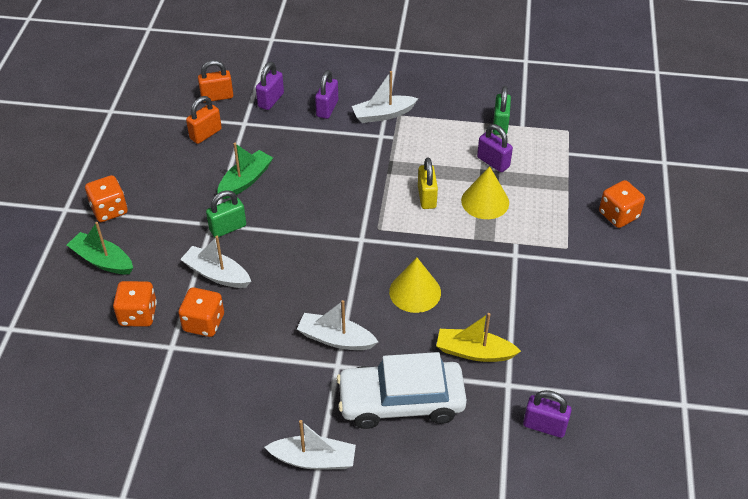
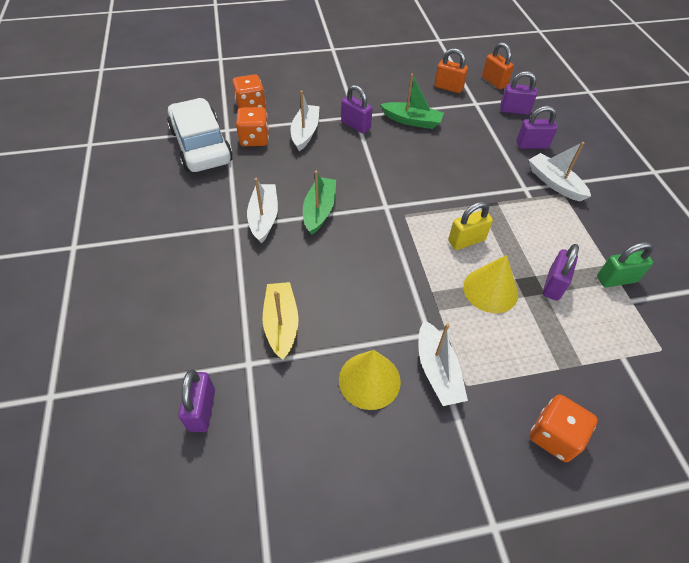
camera: 70 degrees right, 5 degrees up
green boat [67,222,133,274] -> green boat moved to [303,170,336,235]
orange dice [85,175,128,222] -> none
green padlock [206,190,246,237] -> purple padlock [341,85,372,133]
white boat [265,420,356,470] -> white boat moved to [418,320,468,406]
white car [337,352,467,429] -> white car moved to [167,98,233,172]
yellow cone [389,258,441,313] -> yellow cone moved to [339,350,401,410]

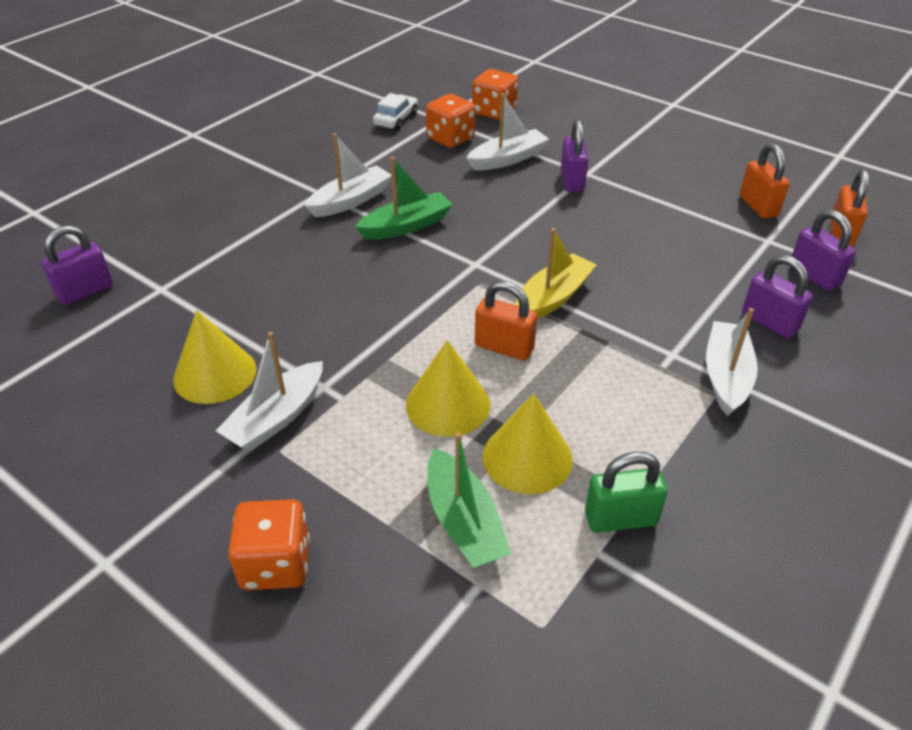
camera: 50 degrees right, 10 degrees down
white car [167,98,233,172] -> white car [373,93,418,130], size x0.46
yellow boat [263,282,299,360] -> yellow boat moved to [516,228,596,319]
green boat [380,73,444,129] -> green boat moved to [428,432,511,568]
yellow padlock [448,201,493,250] -> orange padlock [475,281,537,361]
purple padlock [543,244,579,301] -> yellow cone [483,393,573,494]
green padlock [597,242,653,288] -> green padlock turned 45 degrees counterclockwise [585,452,668,533]

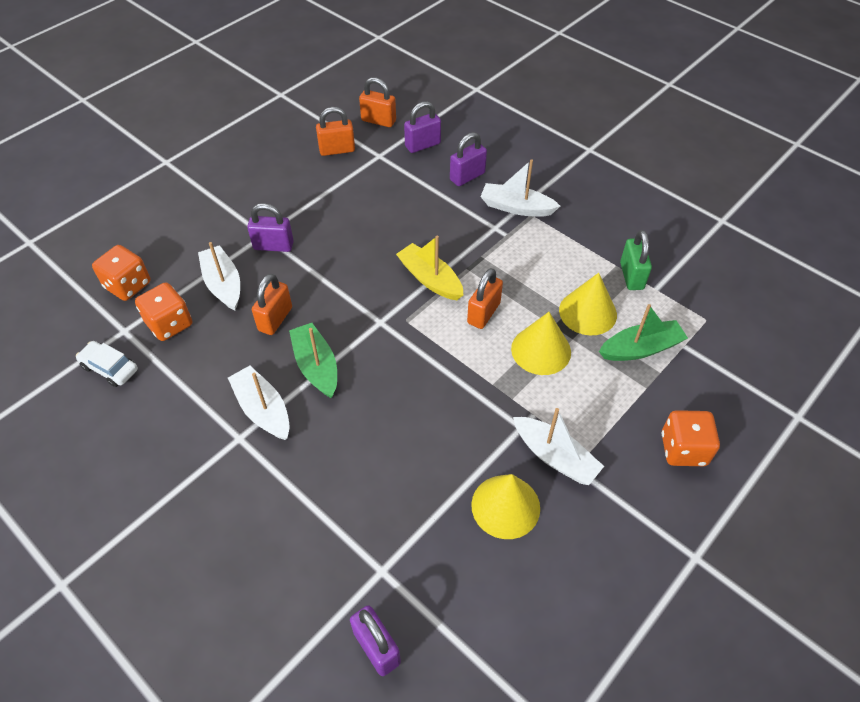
camera: 85 degrees left, 10 degrees up
none -> orange padlock [252,274,292,335]

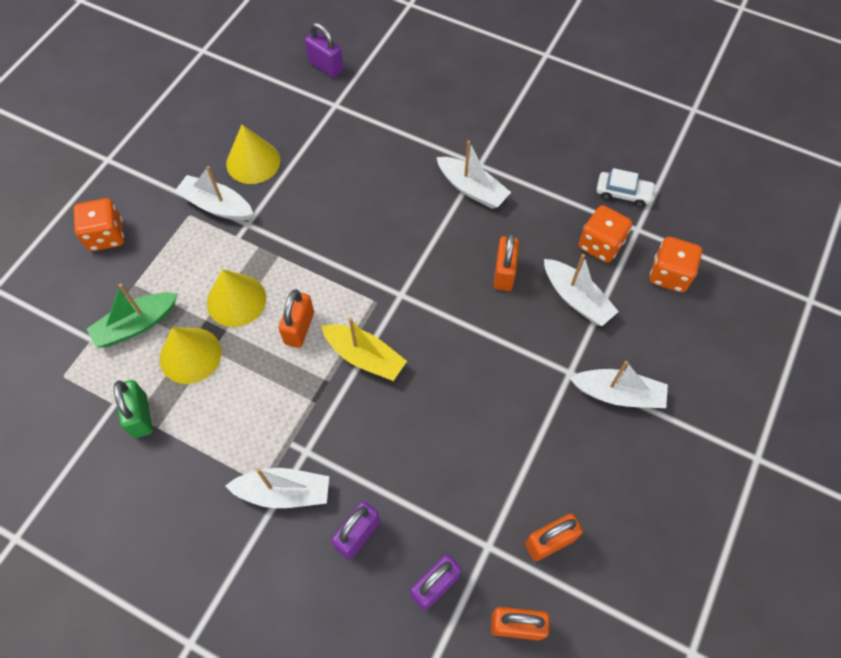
camera: 165 degrees right, 10 degrees up
purple padlock [247,203,294,252] -> none
green boat [289,323,337,398] -> none
none -> white boat [570,361,668,408]

